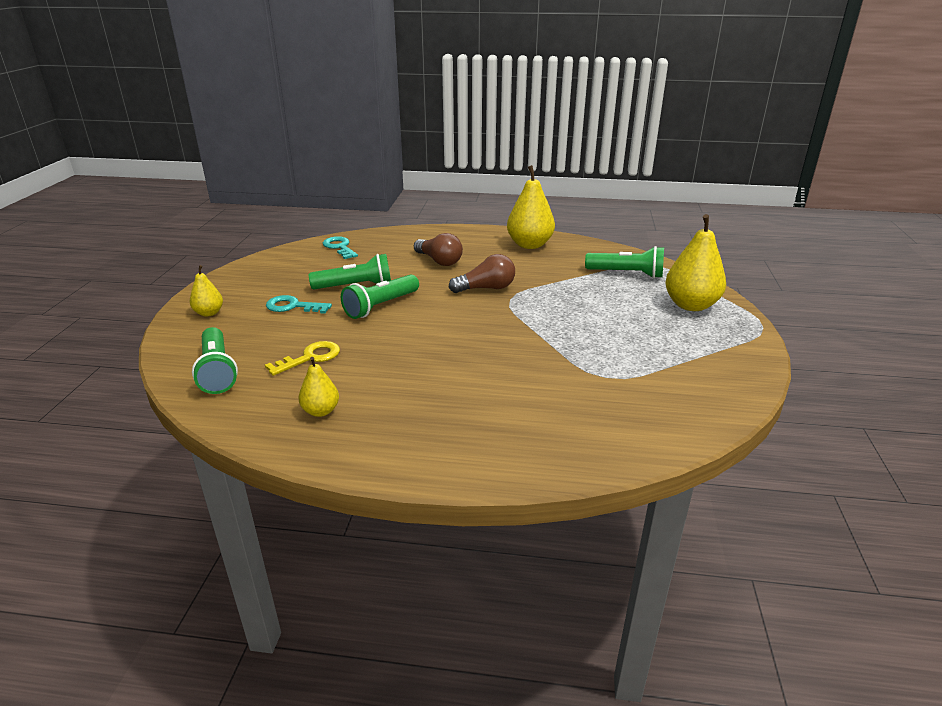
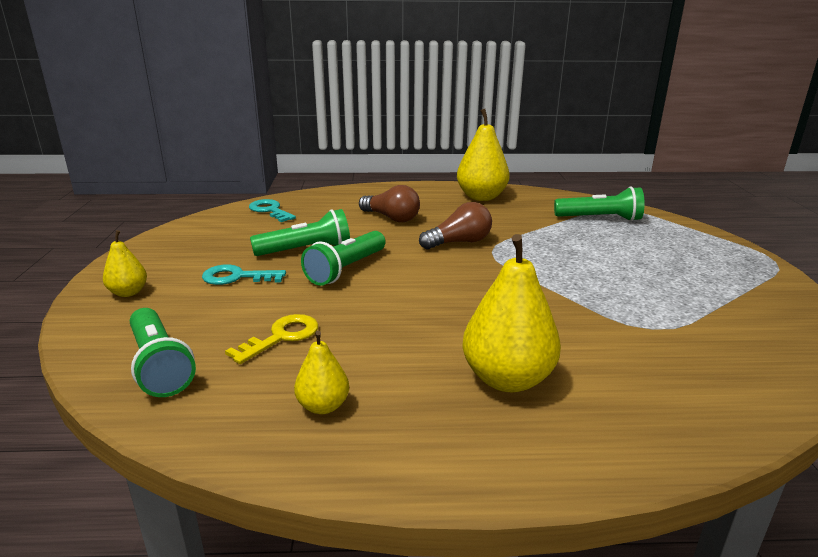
camera: 10 degrees left, 5 degrees down
yellow pear [665,214,726,311] -> yellow pear moved to [462,234,561,392]

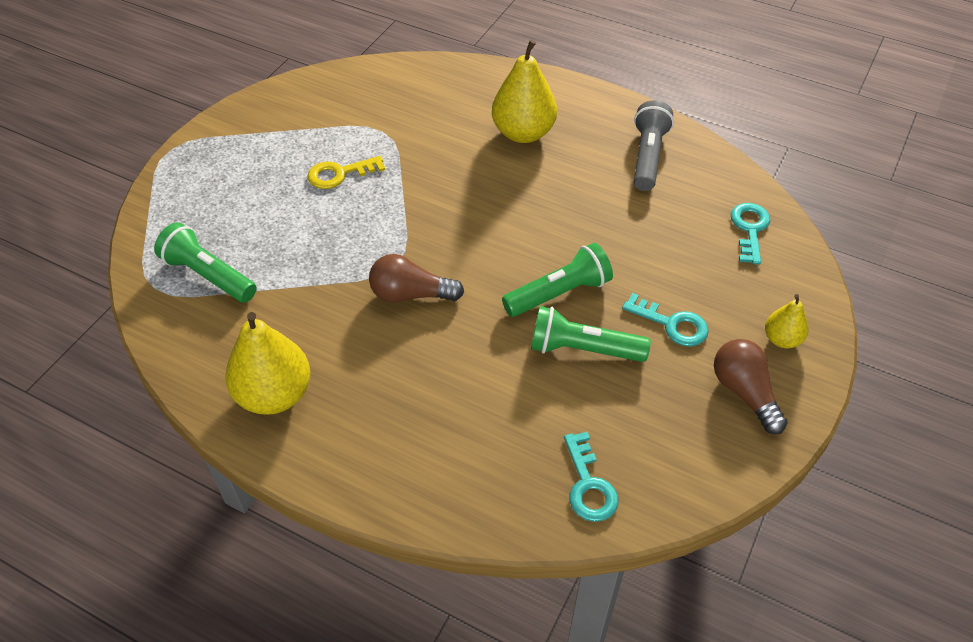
camera: 150 degrees left, 25 degrees up
green flashlight [130,308,196,397] -> turquoise key [731,203,770,264]
yellow key [225,314,318,364] -> yellow key moved to [307,156,385,189]
yellow pear [294,331,349,414] -> grey flashlight [634,100,674,191]
brown light bulb [359,185,420,222] -> brown light bulb moved to [714,339,787,434]

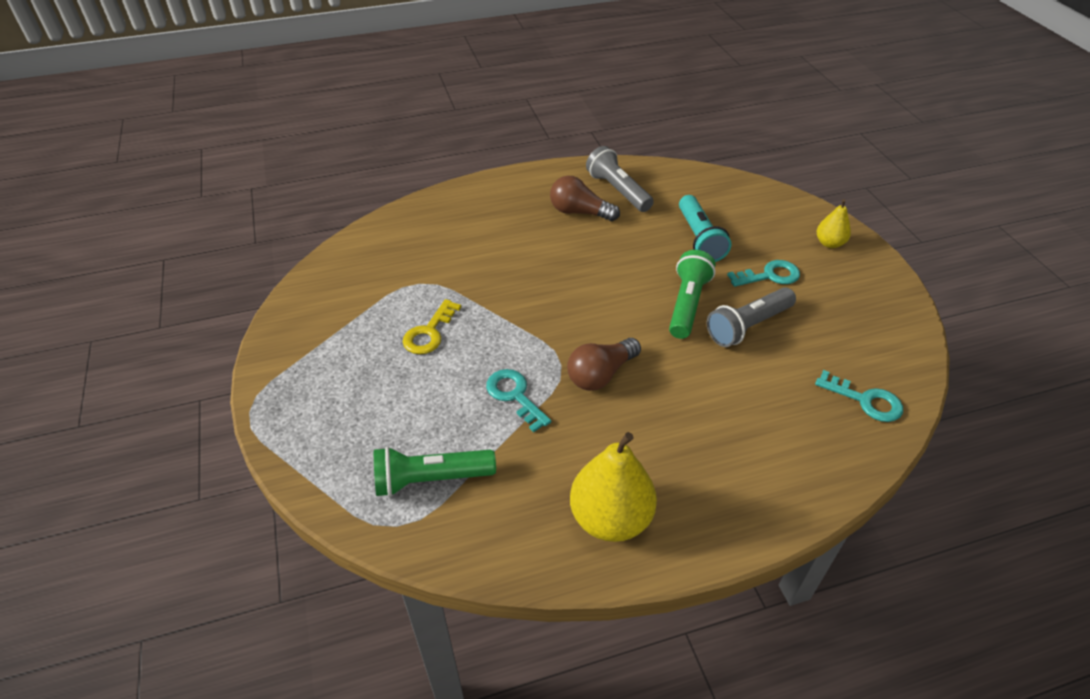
camera: 45 degrees left, 5 degrees down
yellow pear [492,40,557,143] -> none
green flashlight [531,306,651,362] -> grey flashlight [707,287,796,347]
brown light bulb [714,339,787,434] -> brown light bulb moved to [550,176,620,221]
turquoise key [731,203,770,264] -> turquoise key moved to [486,369,551,432]
none -> turquoise flashlight [679,195,731,262]

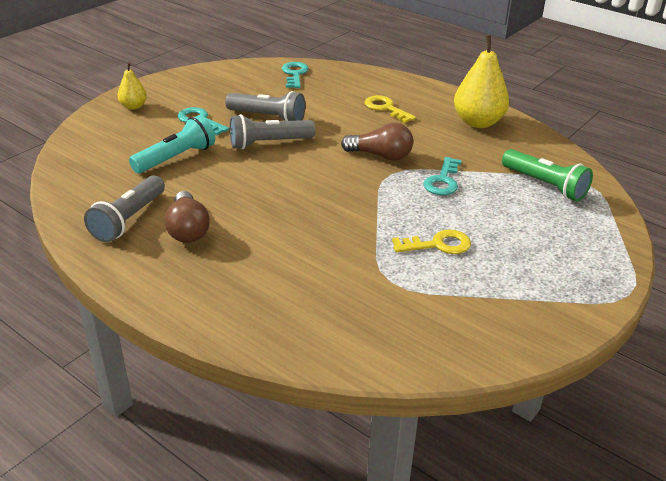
camera: 125 degrees left, 10 degrees down
green flashlight [669,250,715,339] -> grey flashlight [230,114,315,149]
none -> yellow key [365,95,416,123]

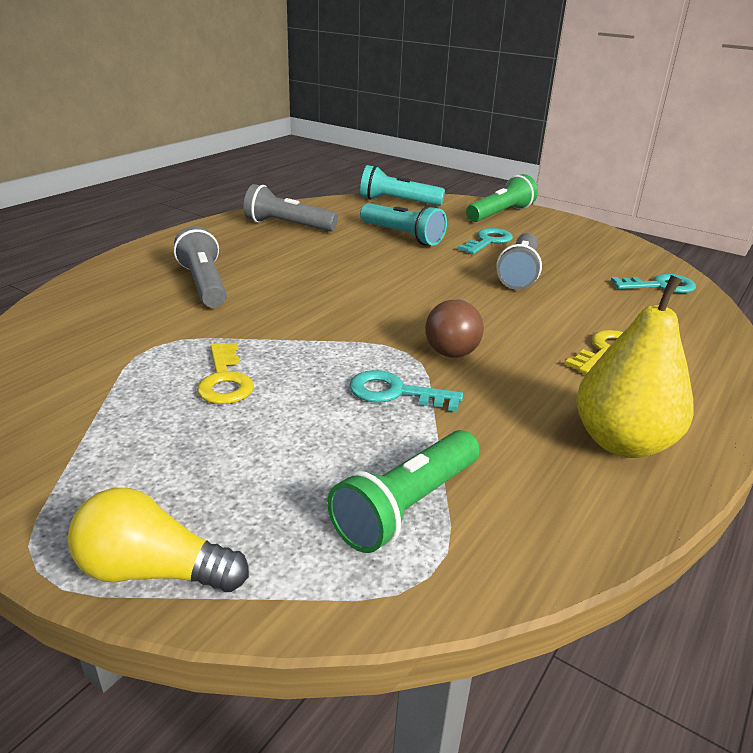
camera: 85 degrees right, 5 degrees down
yellow pear [118,63,147,110] -> green flashlight [466,174,538,222]
brown light bulb [165,191,210,243] -> none
grey flashlight [230,114,315,149] -> grey flashlight moved to [174,226,227,308]
none -> yellow light bulb [68,488,249,592]
none -> turquoise flashlight [360,165,445,206]

